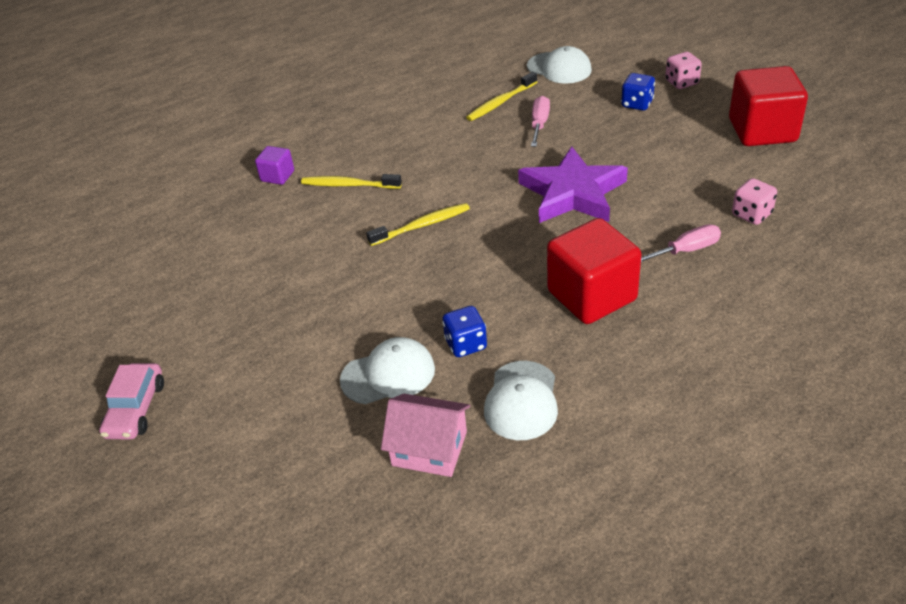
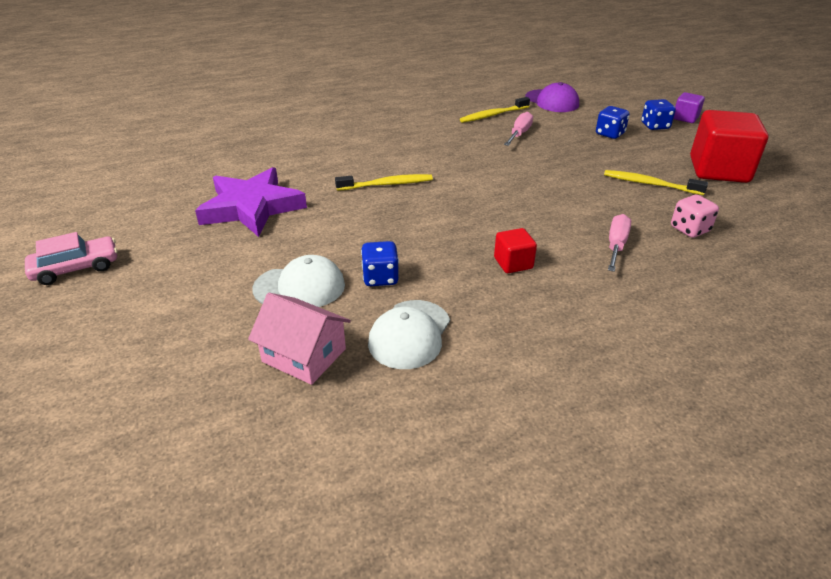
camera: 10 degrees right, 5 degrees down
pink car [99,363,164,440] -> pink car turned 135 degrees counterclockwise [25,232,118,285]
purple cube [255,146,294,185] -> purple cube moved to [673,92,705,123]
yellow toothbrush [301,174,402,189] -> yellow toothbrush moved to [604,170,708,195]
purple star [518,146,628,223] -> purple star moved to [195,167,307,237]
white cap [527,46,592,84] -> purple cap [525,82,579,112]
red cube [547,218,641,324] -> red cube [494,228,537,273], size x0.48
pink screwdriver [641,224,721,262] -> pink screwdriver turned 60 degrees counterclockwise [608,214,631,272]
pink dice [665,52,702,89] -> blue dice [641,99,676,130]

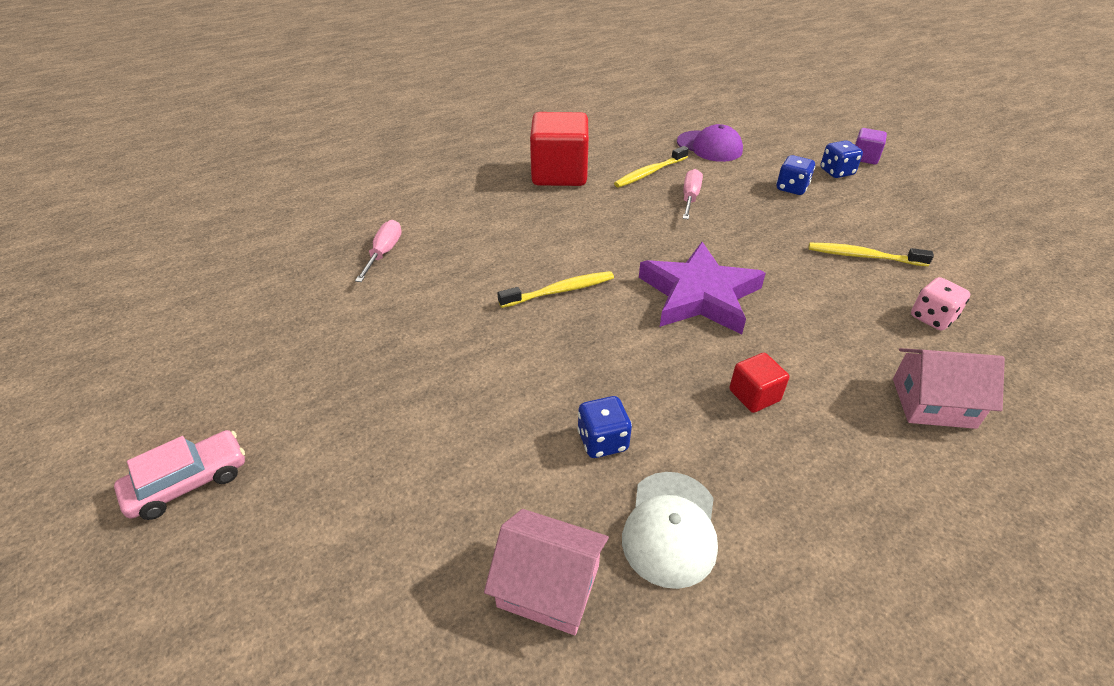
camera: 10 degrees left, 5 degrees up
purple star [195,167,307,237] -> purple star moved to [639,242,766,335]
white cap [252,255,345,307] -> none
pink screwdriver [608,214,631,272] -> pink screwdriver moved to [355,220,402,282]
red cube [690,110,768,183] -> red cube moved to [530,112,589,186]
none -> pink house [893,348,1005,429]

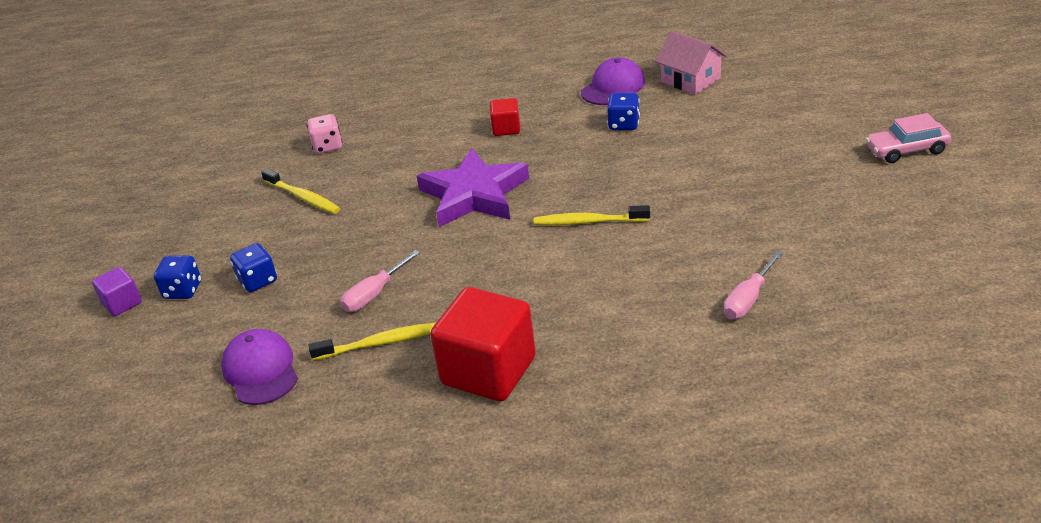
camera: 150 degrees left, 5 degrees down
white cap [622,472,718,589] -> purple cap [581,57,645,105]
pink house [893,348,1005,429] -> none

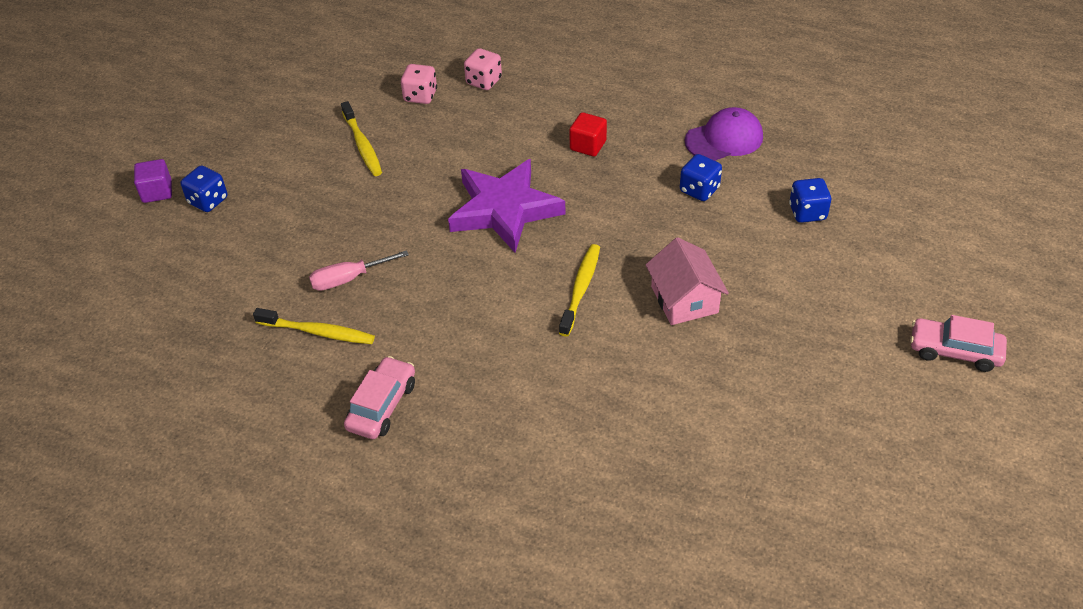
camera: 25 degrees right, 10 degrees up
purple cap [221,329,298,405] -> none
blue dice [230,243,277,292] -> blue dice moved to [789,178,831,223]
red cube [430,287,536,402] -> pink car [344,356,415,439]
yellow toothbrush [534,205,650,225] -> yellow toothbrush turned 75 degrees clockwise [559,244,600,337]
pink house [655,31,727,95] -> pink house moved to [645,237,729,325]
pink screwdriver [724,251,783,319] -> none
none -> pink dice [464,48,502,90]

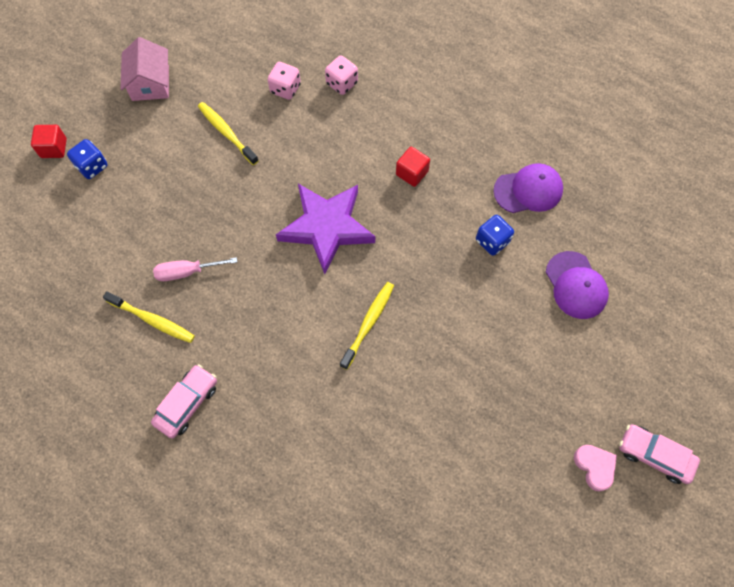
camera: 10 degrees right, 20 degrees up
purple cube [134,159,172,203] -> red cube [31,125,67,158]
yellow toothbrush [341,101,382,176] -> yellow toothbrush turned 150 degrees clockwise [198,102,259,165]
pink house [645,237,729,325] -> pink house moved to [121,37,169,101]
blue dice [789,178,831,223] -> purple cap [546,251,609,319]
none -> pink heart [574,445,617,491]

